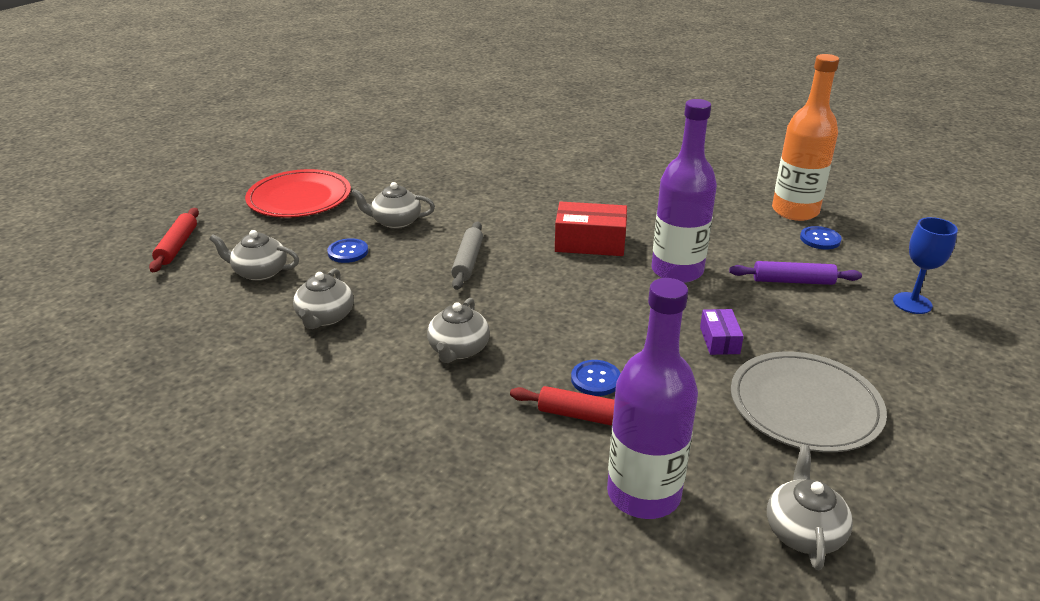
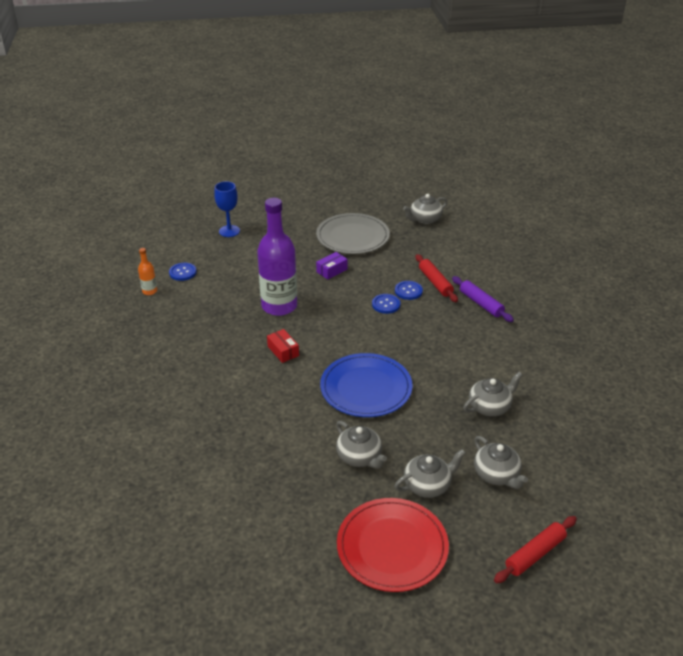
camera: 130 degrees left, 5 degrees up
blue button [327,238,368,263] -> blue button moved to [372,294,401,314]
grey teapot [427,298,490,363] -> grey teapot moved to [394,449,466,498]
grey rolling pin [451,222,483,290] -> blue plate [320,353,413,417]
red box [555,201,627,256] -> red box [267,329,299,363], size x0.57
purple bottle [607,278,698,519] -> none
purple rolling pin [729,261,862,285] -> purple rolling pin moved to [452,276,514,322]
orange bottle [772,54,839,221] -> orange bottle [138,248,157,295], size x0.43

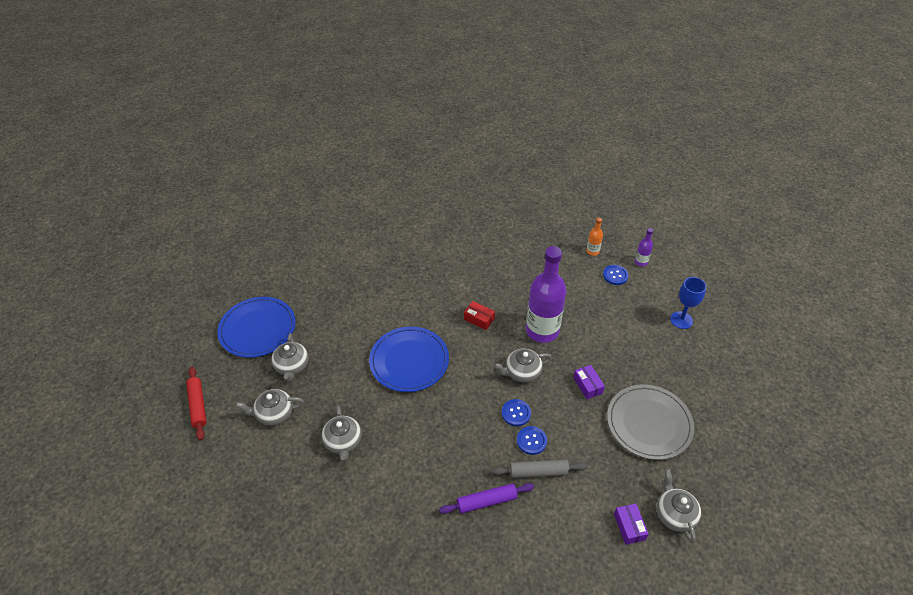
camera: 110 degrees right, 10 degrees up
red box [267,329,299,363] -> red box turned 45 degrees clockwise [464,301,495,330]
grey teapot [336,421,387,469] -> grey teapot moved to [494,349,552,383]
red plate [337,498,449,592] -> blue plate [217,297,296,358]
red rolling pin [415,254,458,302] -> grey rolling pin [492,460,587,478]
none -> purple box [614,504,649,545]
none -> purple bottle [635,228,653,266]

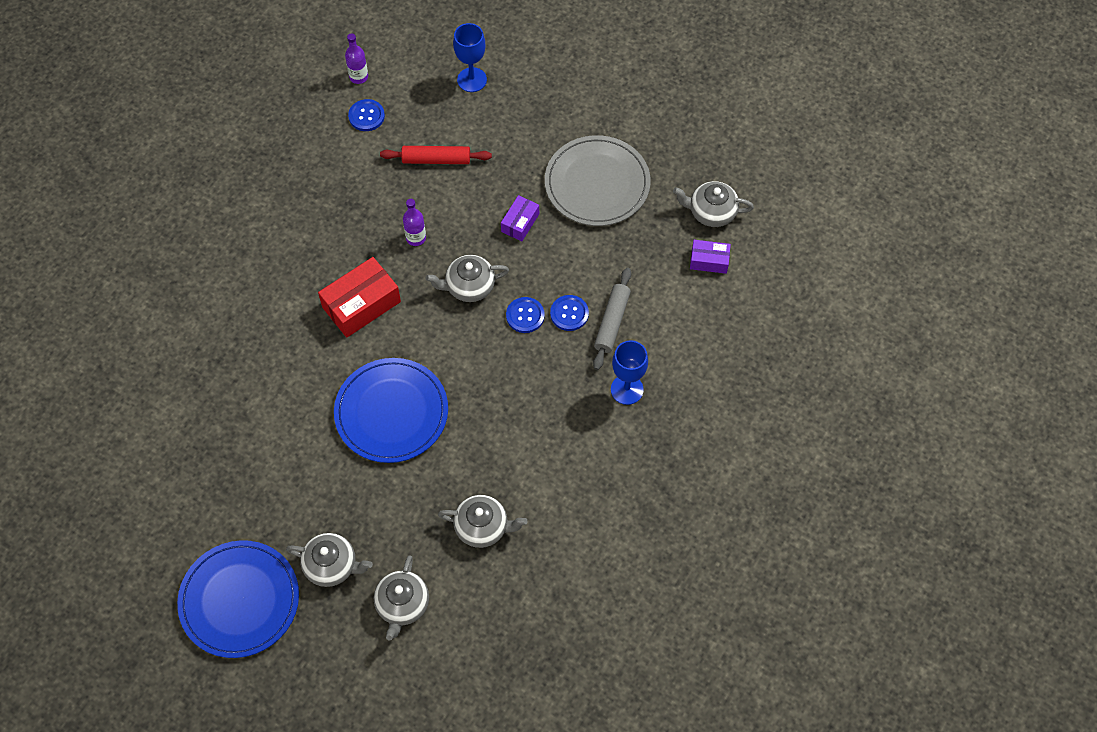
camera: 70 degrees left, 15 degrees up
red rolling pin [186,367,206,441] -> red rolling pin moved to [380,146,492,164]
purple rolling pin [439,483,534,514] -> blue goblet [611,340,648,405]
red box [464,301,495,330] -> red box [318,257,401,338], size x1.76
grey teapot [494,349,552,383] -> grey teapot turned 75 degrees clockwise [425,255,509,302]
purple bottle [526,246,567,343] -> purple bottle [403,199,426,246], size x0.43
purple box [573,365,605,399] -> purple box turned 60 degrees counterclockwise [501,195,539,241]
orange bottle [586,218,603,256] -> none

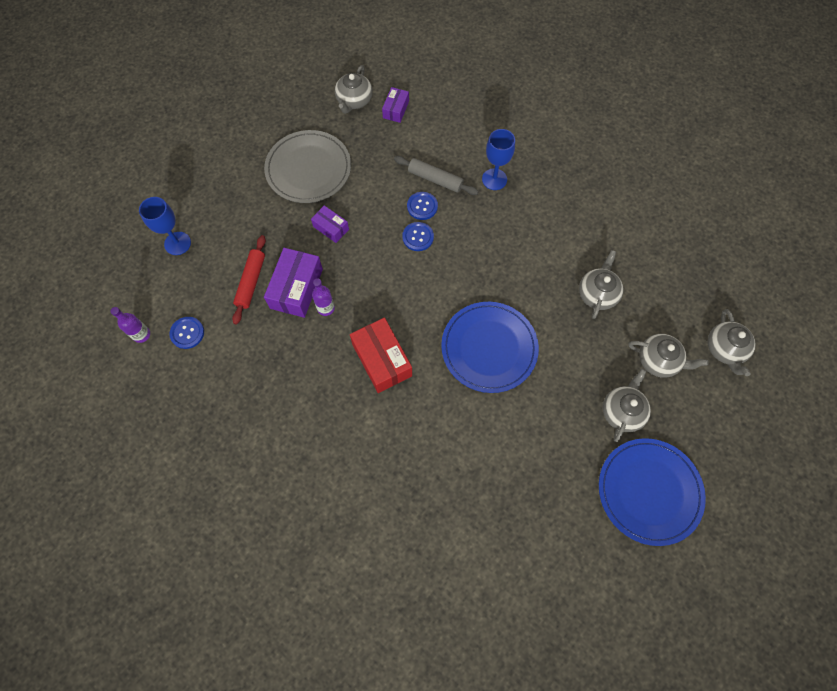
camera: 80 degrees left, 5 degrees up
grey teapot [425,255,509,302] -> grey teapot moved to [708,309,756,376]
none -> purple box [264,248,323,318]

